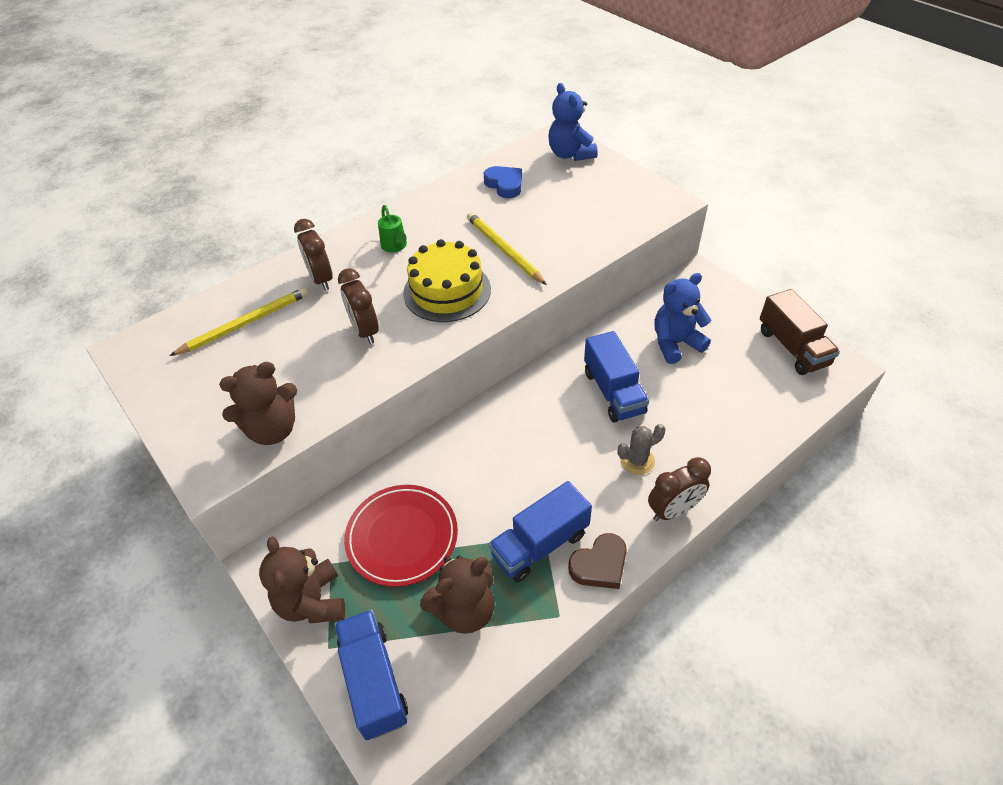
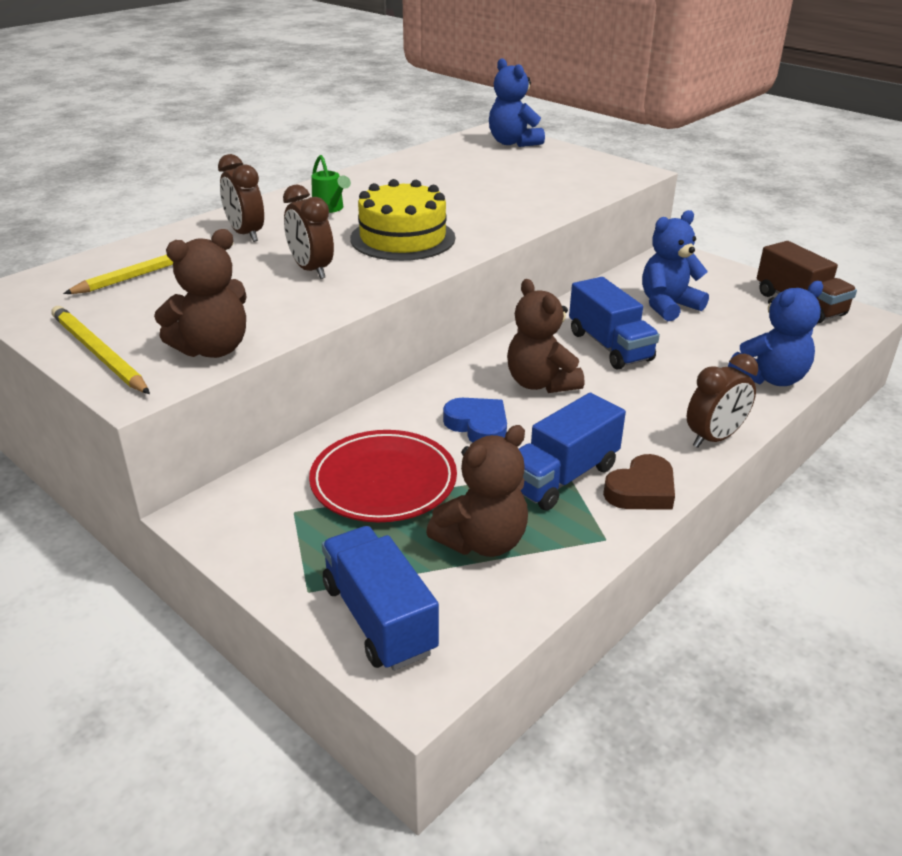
camera: 10 degrees left, 15 degrees down
brown teddy bear [259,536,345,623] -> brown teddy bear moved to [507,279,584,393]
yellow pencil [467,212,547,285] -> yellow pencil moved to [51,306,150,394]
blue heart [484,166,522,198] -> blue heart moved to [443,398,507,443]
grey cactus [618,424,666,475] -> none
none -> blue teddy bear [728,281,823,386]

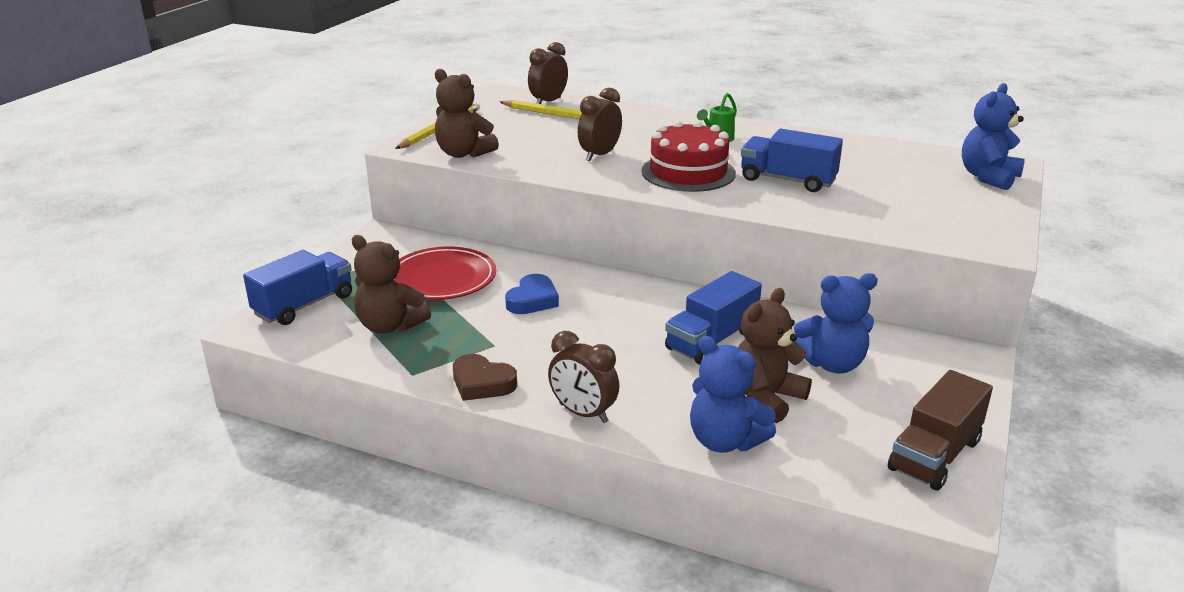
camera: 70 degrees right, 5 degrees down
brown clock [218,154,264,242] -> brown clock moved to [528,42,568,104]
yellow cake [350,179,455,261] -> red cake [641,121,736,192]
brown teddy bear [507,279,584,393] -> brown teddy bear moved to [738,288,812,423]
blue truck [519,393,626,511] -> blue truck moved to [741,129,843,192]
blue teddy bear [642,210,709,321] -> blue teddy bear turned 135 degrees clockwise [794,273,878,373]

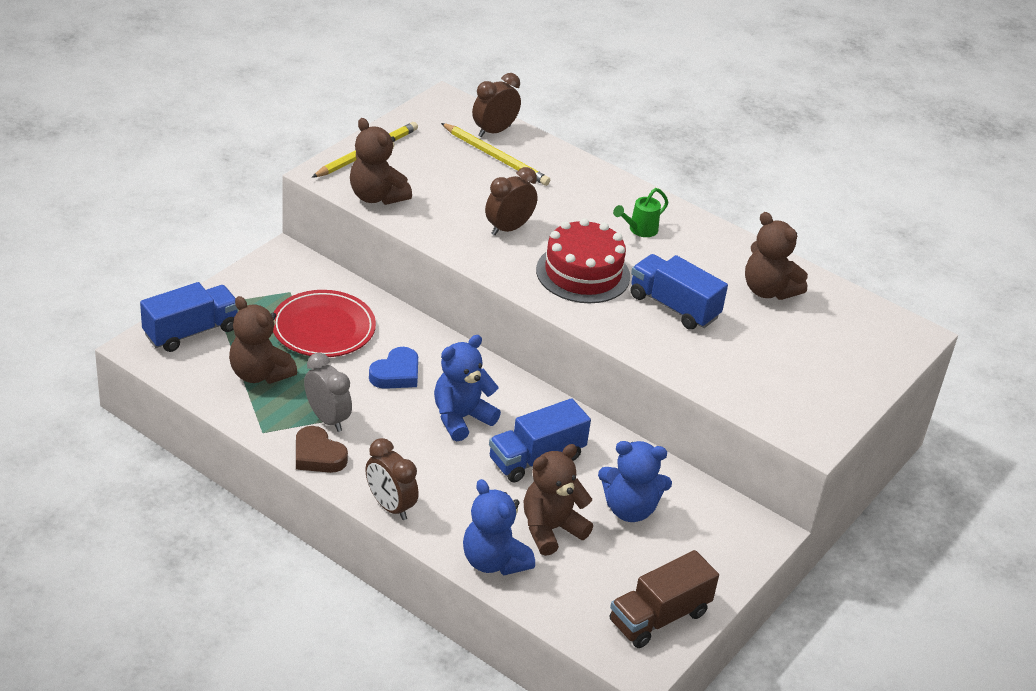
camera: 10 degrees right, 10 degrees up
blue teddy bear [962,83,1025,190] -> blue teddy bear moved to [434,335,501,441]
none -> grey clock [304,353,352,432]
none -> brown teddy bear [745,212,808,300]

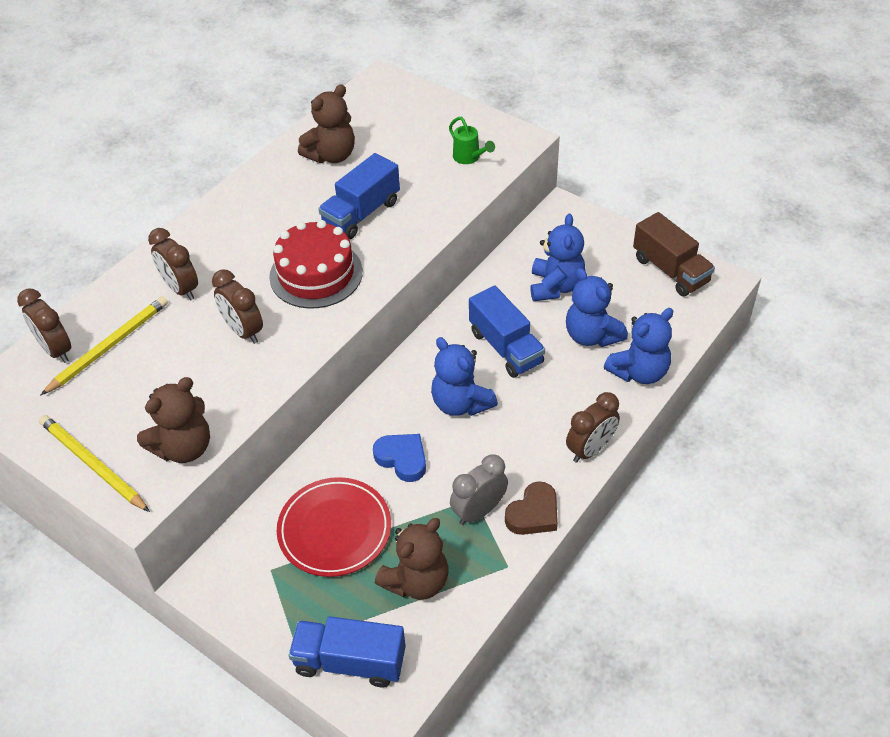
camera: 85 degrees left, 10 degrees up
blue truck [140,282,238,352] -> blue truck turned 45 degrees counterclockwise [289,616,406,688]
brown teddy bear [524,444,593,556] -> blue teddy bear [566,268,628,347]
green watering can [613,188,668,237] -> green watering can moved to [449,117,495,164]
none -> brown clock [148,228,198,300]

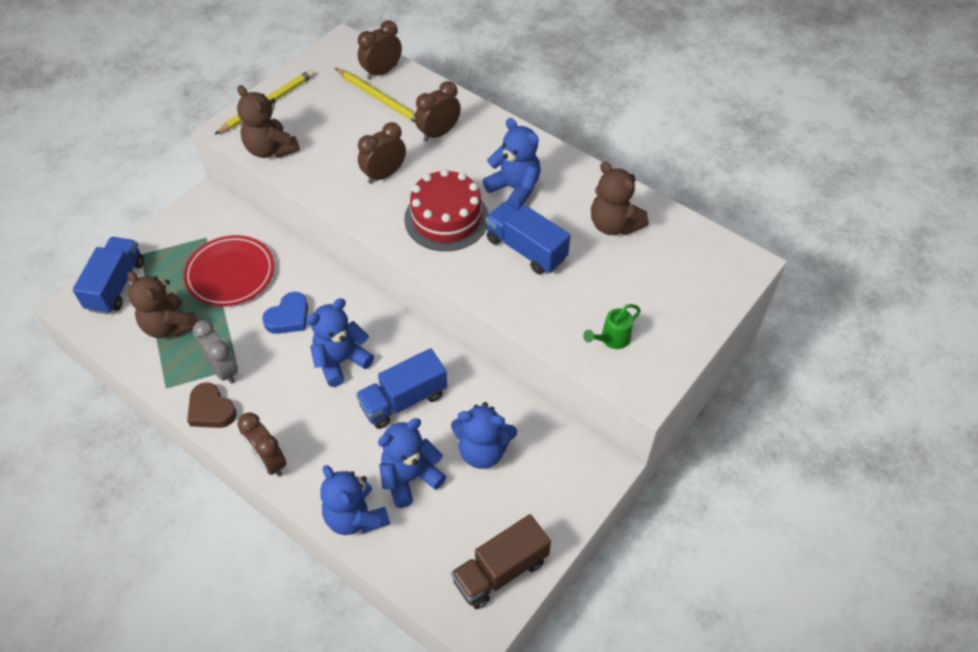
camera: 90 degrees right, 5 degrees up
none -> blue teddy bear [483,118,541,210]

